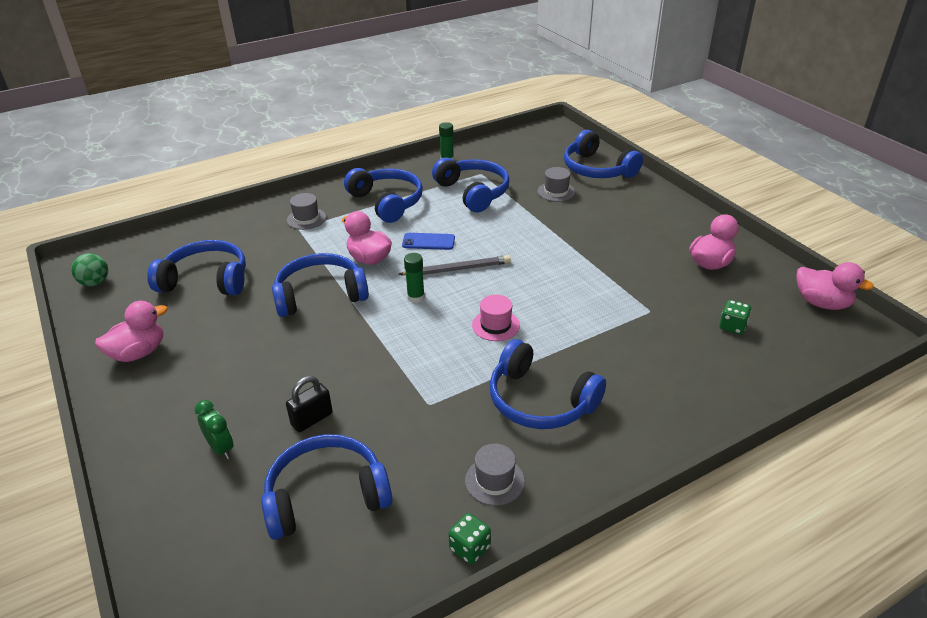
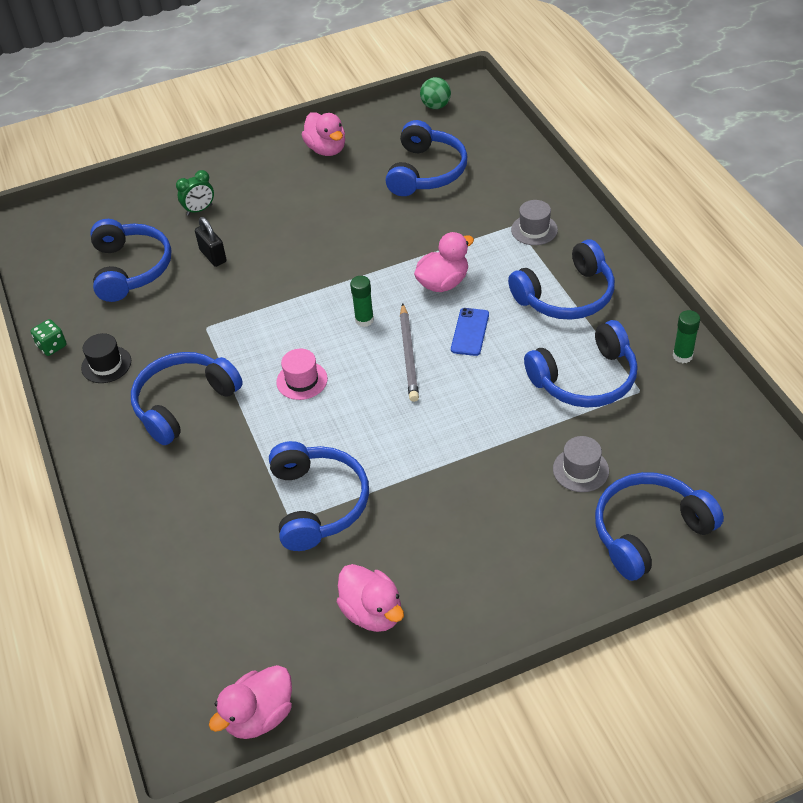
camera: 100 degrees right, 10 degrees up
blue headphones [272,253,369,317] -> blue headphones moved to [269,441,369,551]
grey hat [465,444,525,506] -> black hat [81,333,131,383]
green dice [719,300,751,334] -> none

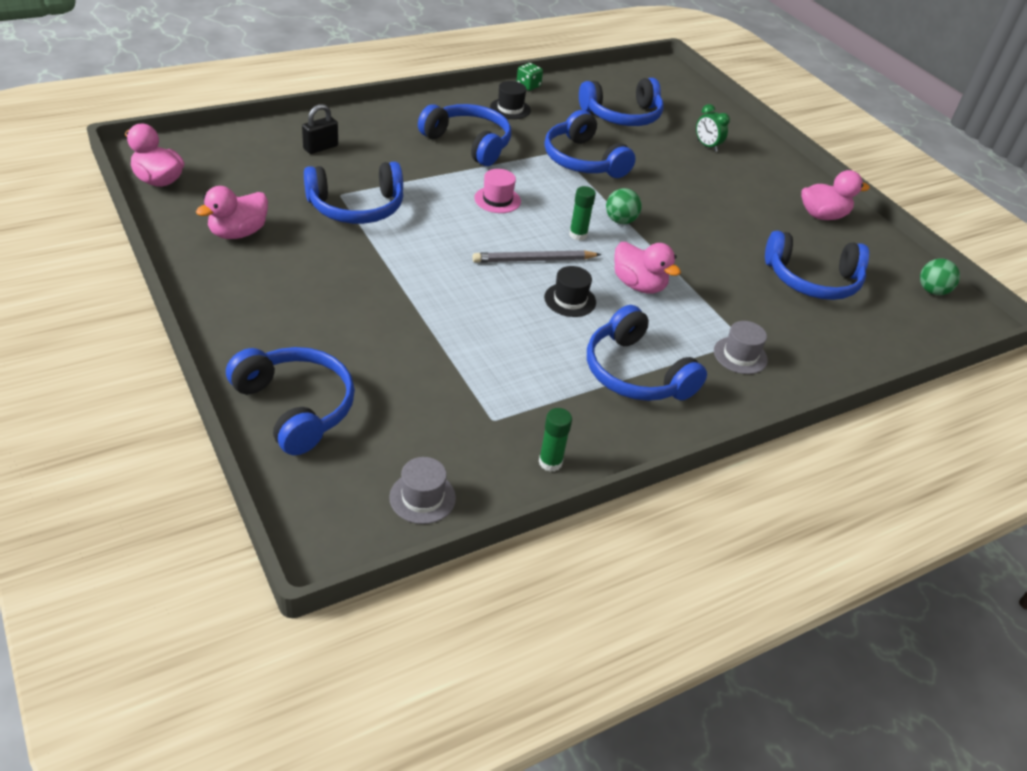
camera: 75 degrees right, 5 degrees down
black padlock [195,217,227,267] -> black padlock moved to [302,104,338,154]
pink duck [302,112,345,156] -> pink duck turned 150 degrees counterclockwise [801,170,870,220]
blue phone [451,308,489,356] -> black hat [544,266,596,317]
blue headphones [524,320,638,408] -> blue headphones moved to [544,110,635,178]
grey hat [553,436,609,492] -> grey hat moved to [389,457,456,524]
none -> green ball [606,188,642,224]

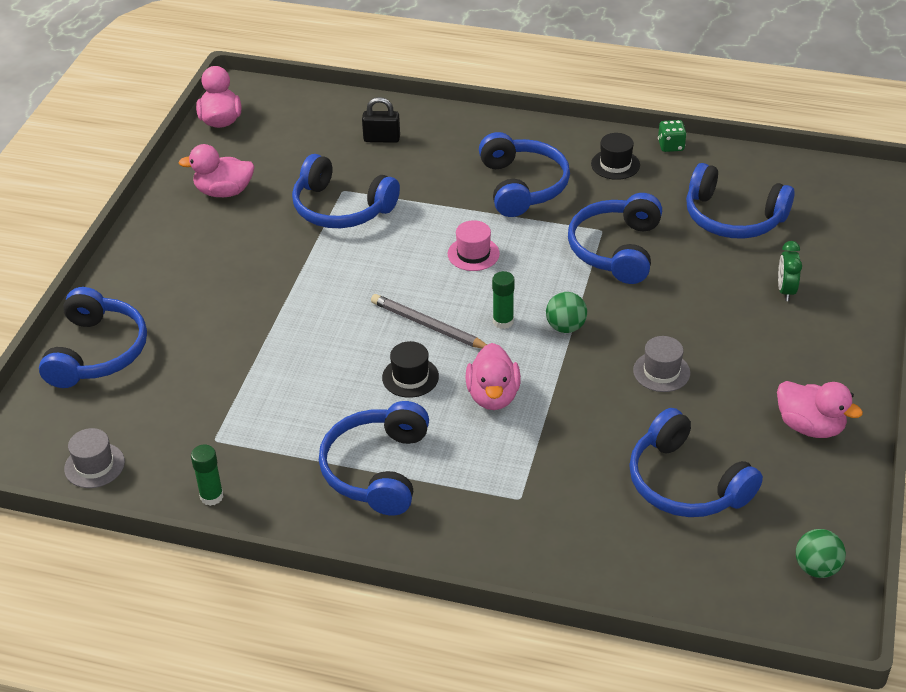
camera: 50 degrees right, 0 degrees up
grey hat [714,321,768,374] -> grey hat moved to [633,336,690,392]

